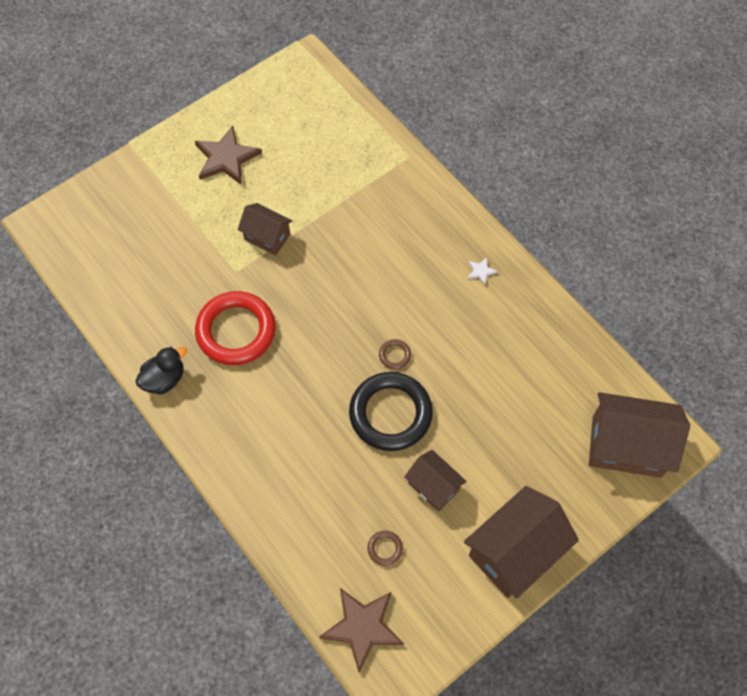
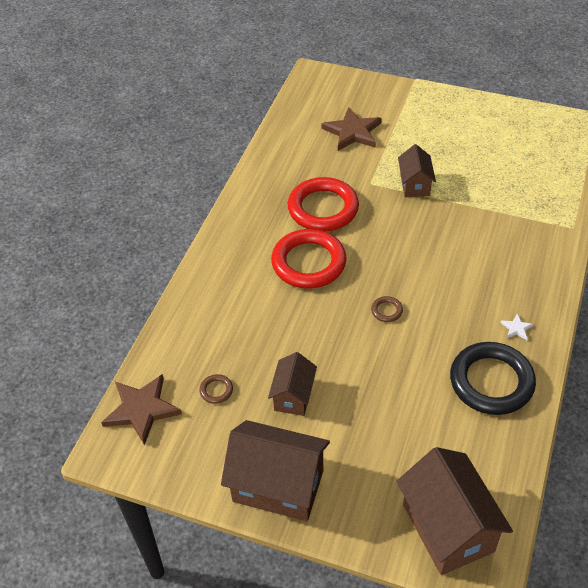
camera: 60 degrees right, 15 degrees down
black duck [135,347,187,395] -> none
brown star [195,125,262,185] -> brown star moved to [321,107,382,151]
black ring [349,372,433,451] -> black ring moved to [450,342,536,415]
none -> red ring [271,229,347,289]

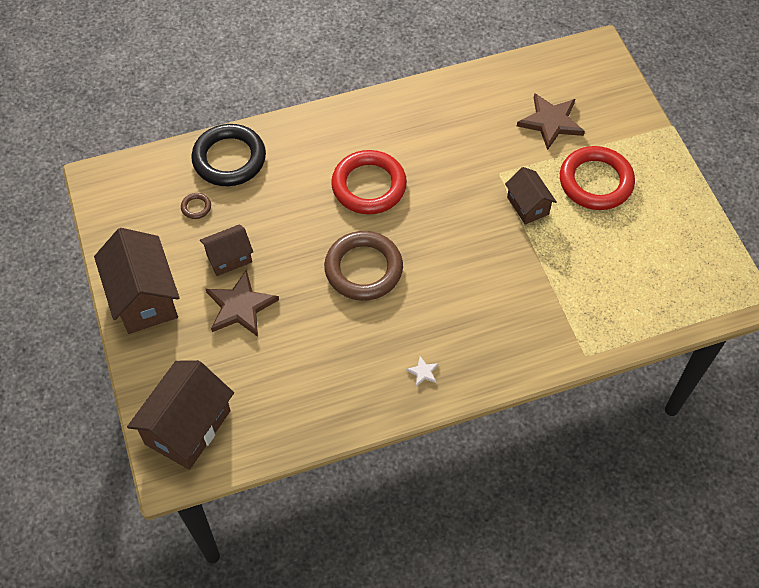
camera: 50 degrees right, 10 degrees up
brown star [101,374,182,445] -> brown star moved to [206,270,279,337]
red ring [288,177,359,231] -> red ring moved to [560,146,635,210]
brown ring [371,296,403,322] -> brown ring [324,231,403,301], size x2.49
brown house [398,144,436,197] -> brown house turned 75 degrees counterclockwise [505,167,556,225]
black ring [450,342,536,415] -> black ring moved to [191,124,266,186]

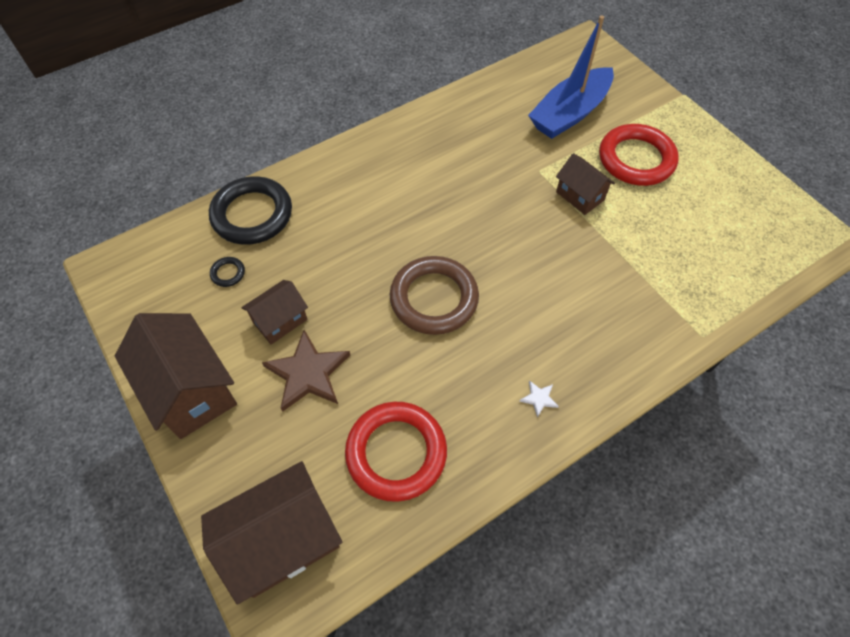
camera: 15 degrees left, 0 degrees up
brown house [127,360,234,470] -> brown house turned 45 degrees clockwise [201,461,342,605]
brown ring [181,193,211,219] -> black ring [210,257,245,287]
red ring [331,150,407,214] -> red ring moved to [345,402,447,502]
brown star [517,93,585,150] -> blue boat [528,15,614,139]

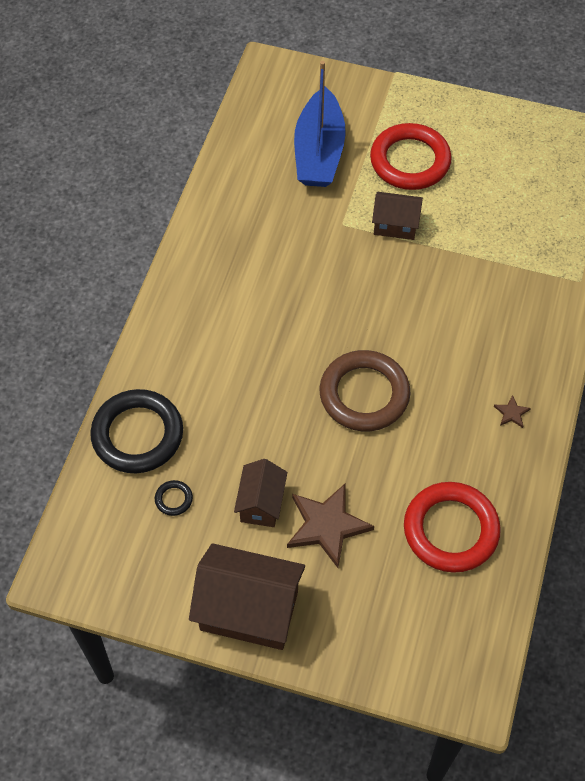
camera: 40 degrees left, 0 degrees up
brown house [201,461,342,605] -> none
white star [519,380,559,418] -> brown star [494,395,531,428]

